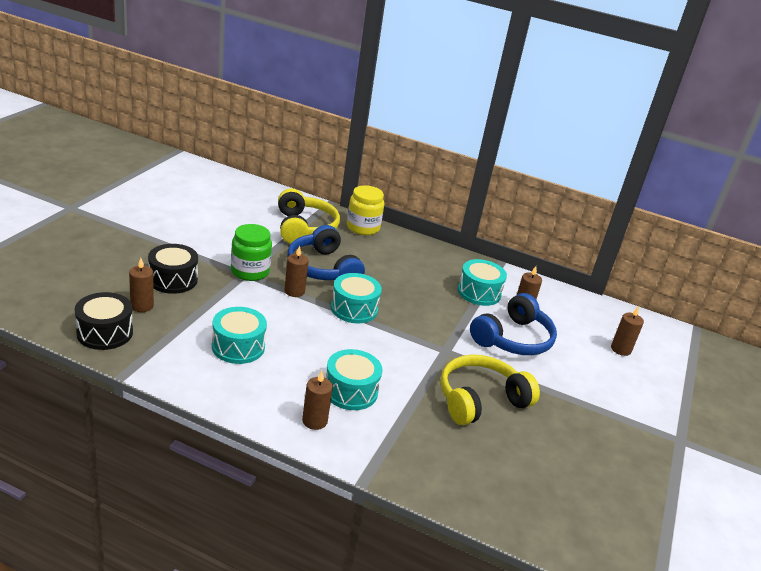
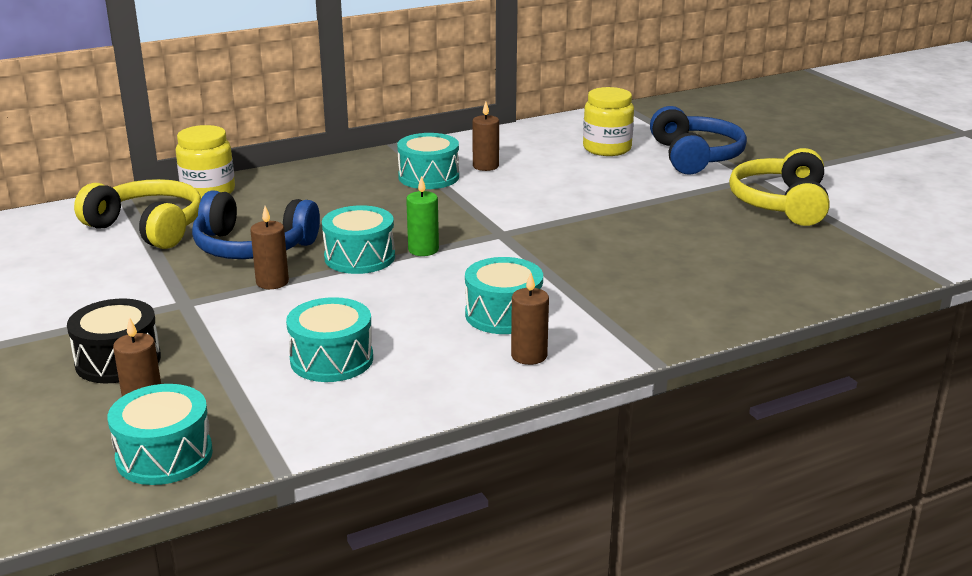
camera: 45 degrees left, 5 degrees down
black drum [75,292,133,350] -> turquoise drum [107,384,213,485]
green jar [231,224,272,281] -> none
yellow headphones [441,355,540,425] -> yellow headphones moved to [729,148,830,226]
blue headphones [470,293,557,355] -> blue headphones moved to [650,106,747,175]
brown candle [611,306,644,356] -> yellow jar [583,87,634,156]
none -> green candle [406,176,439,256]

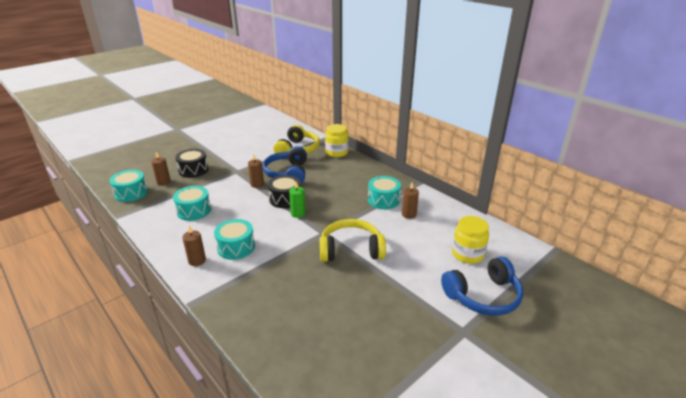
camera: 75 degrees right, 5 degrees up
turquoise drum [322,205,395,274] -> black drum [268,175,301,208]
yellow headphones [729,148,830,226] -> yellow headphones moved to [320,219,386,262]

